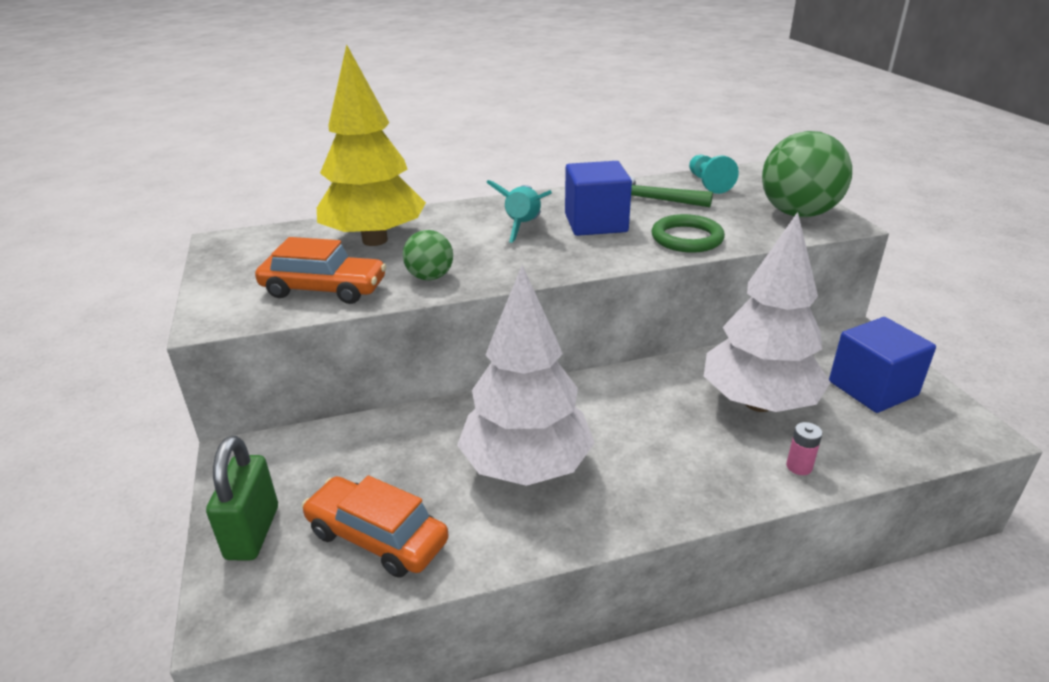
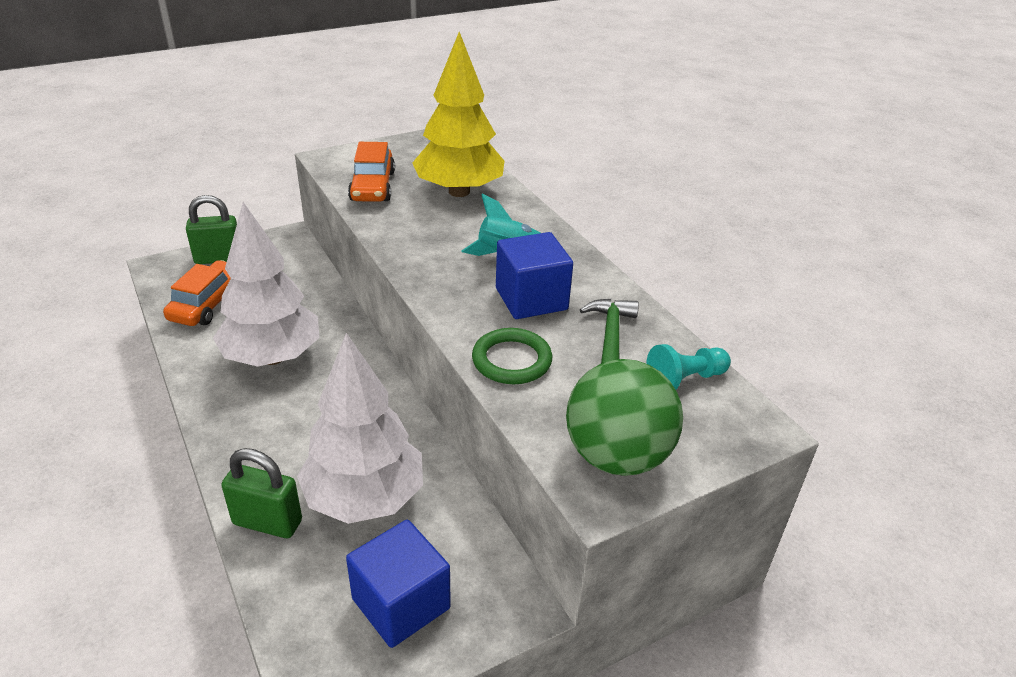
camera: 75 degrees right, 5 degrees up
green ball [403,230,453,281] -> none
pink battery [786,422,822,475] -> green padlock [221,448,302,538]

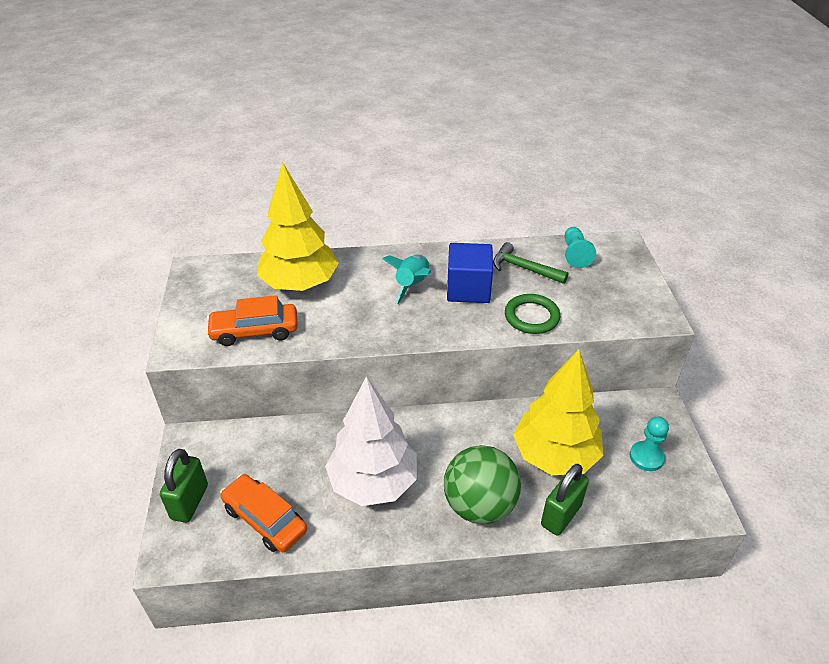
camera: 65 degrees left, 5 degrees up
white tree [297,333,423,524] -> yellow tree [513,349,603,475]
blue cube [346,520,451,648] -> turquoise pawn [630,417,669,471]
orange car [348,142,395,202] -> orange car turned 150 degrees clockwise [206,295,298,346]
green ball [566,359,683,476] -> green ball moved to [444,445,521,524]

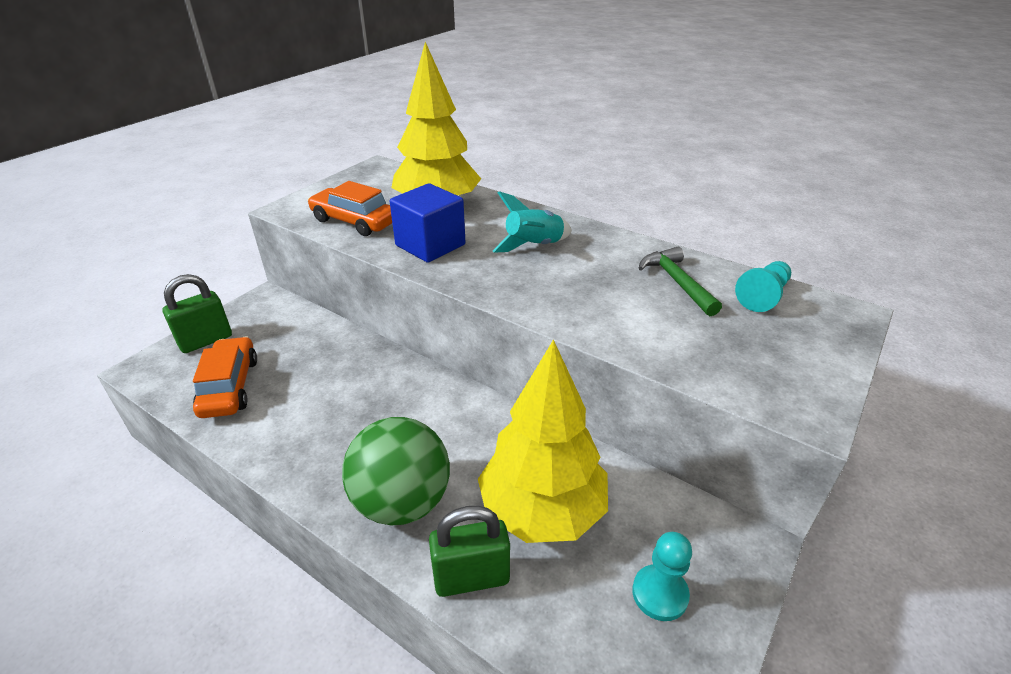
camera: 40 degrees right, 5 degrees down
white tree [325,377,417,506] -> none
blue cube [447,243,493,303] -> blue cube moved to [390,183,465,263]
green ring [505,294,561,334] -> none

